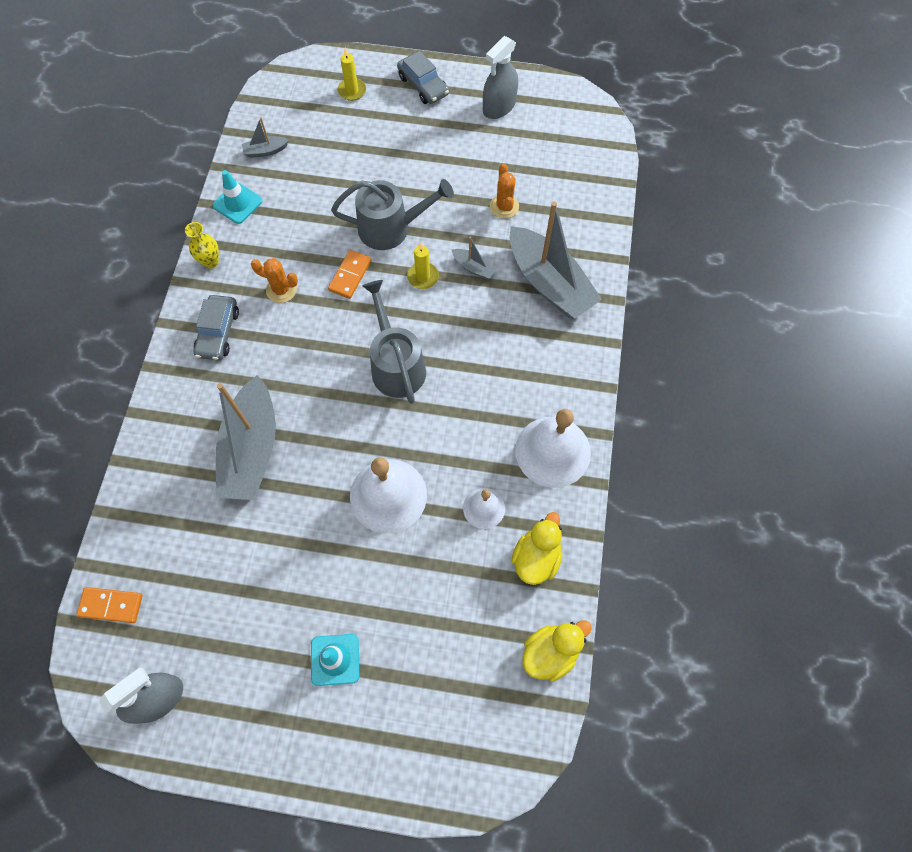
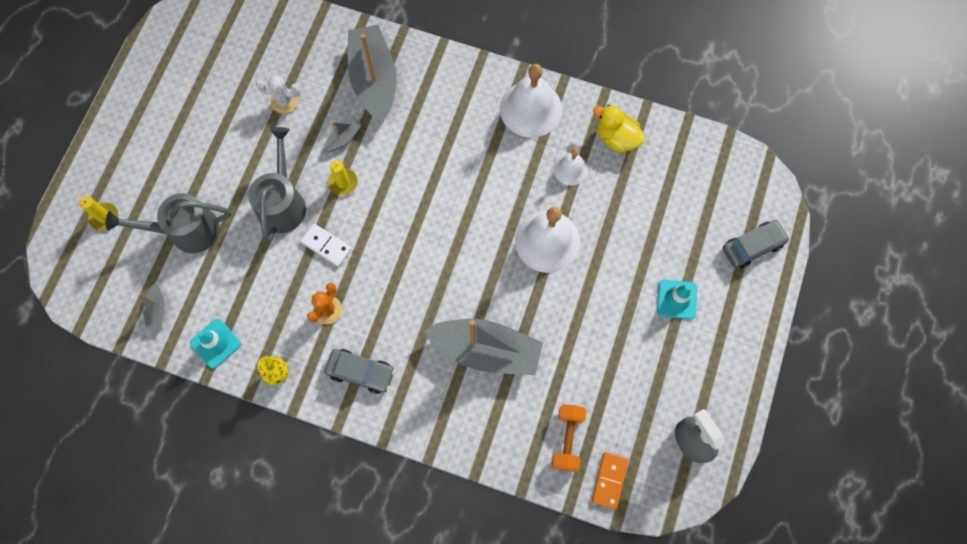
camera: 80 degrees left, 5 degrees up
orange domino [328,250,372,299] -> white domino [300,224,352,267]
grey watering can [363,280,426,404] -> grey watering can moved to [106,193,231,253]
grey car [397,51,449,104] -> grey car moved to [723,220,790,268]
grey spray bottle [483,36,518,119] -> none
orange cactus [490,163,519,219] -> white cactus [256,75,300,114]
grey boat [510,202,602,319] -> grey boat turned 75 degrees counterclockwise [348,25,397,122]
yellow duck [522,620,592,682] -> none
none -> orange dumbbell [552,404,587,472]

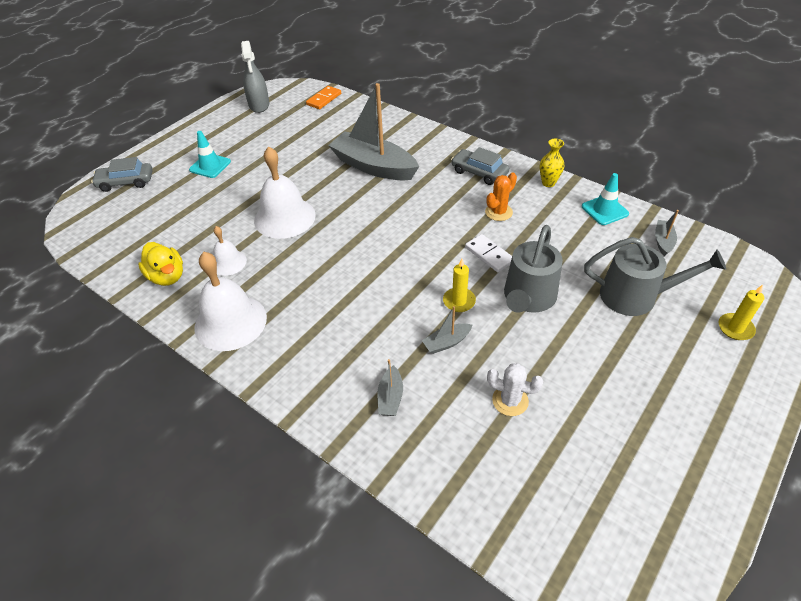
camera: 160 degrees left, 25 degrees down
grey boat [348,25,397,122] -> grey boat [377,359,403,416], size x0.42
orange dumbbell [552,404,587,472] -> none

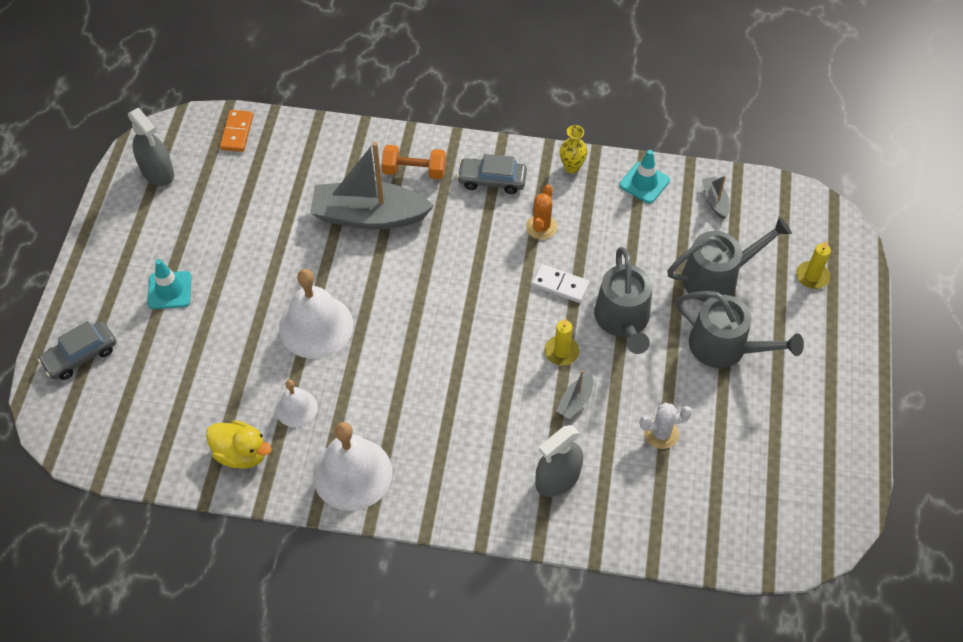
camera: 30 degrees left, 10 degrees up
grey boat [377,359,403,416] -> grey spray bottle [535,425,583,497]
none -> orange dumbbell [381,145,446,179]
none -> grey watering can [675,291,804,368]

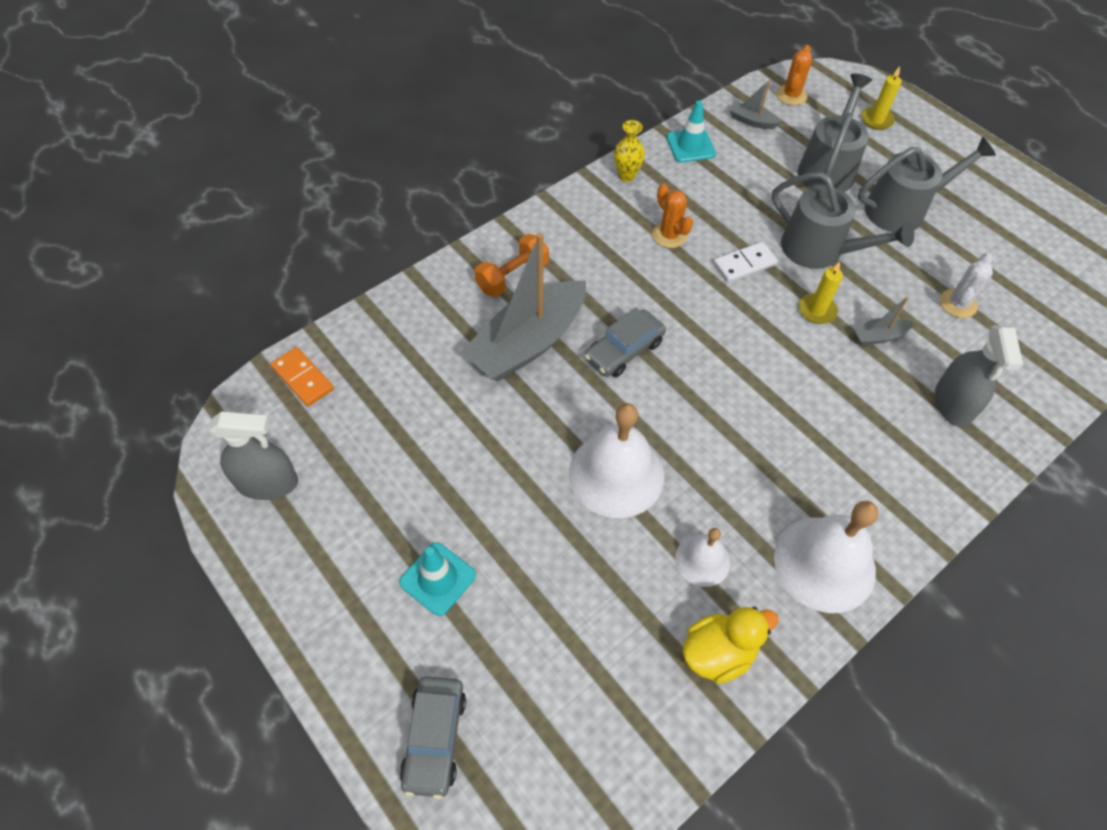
camera: 50 degrees left, 0 degrees up
grey car [457,154,527,194] -> grey car moved to [585,308,666,377]
grey boat [556,370,594,419] -> grey boat turned 90 degrees clockwise [853,297,914,345]
none -> orange cactus [776,45,812,105]

